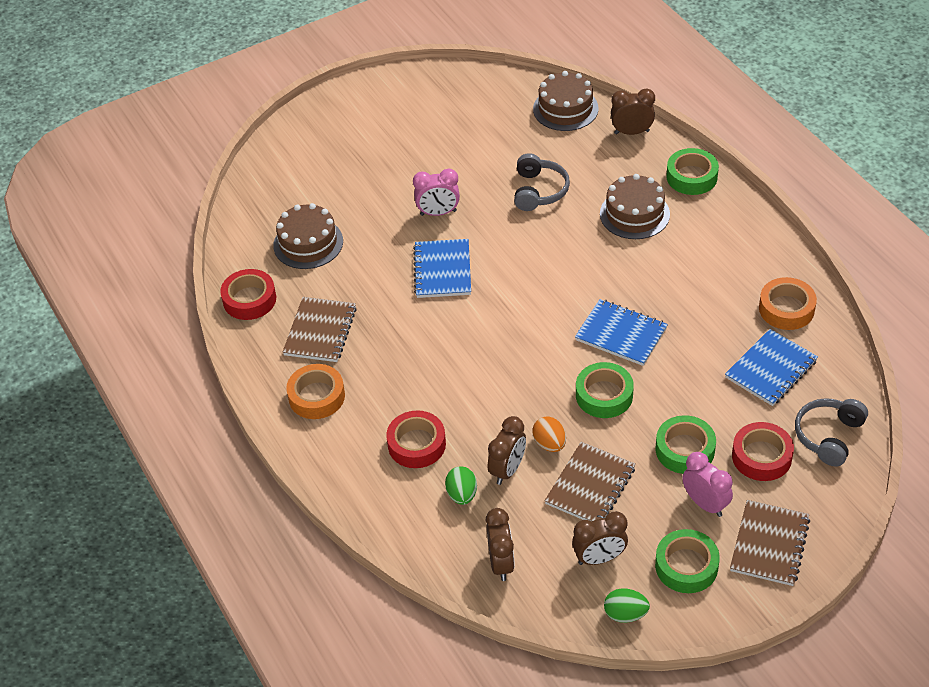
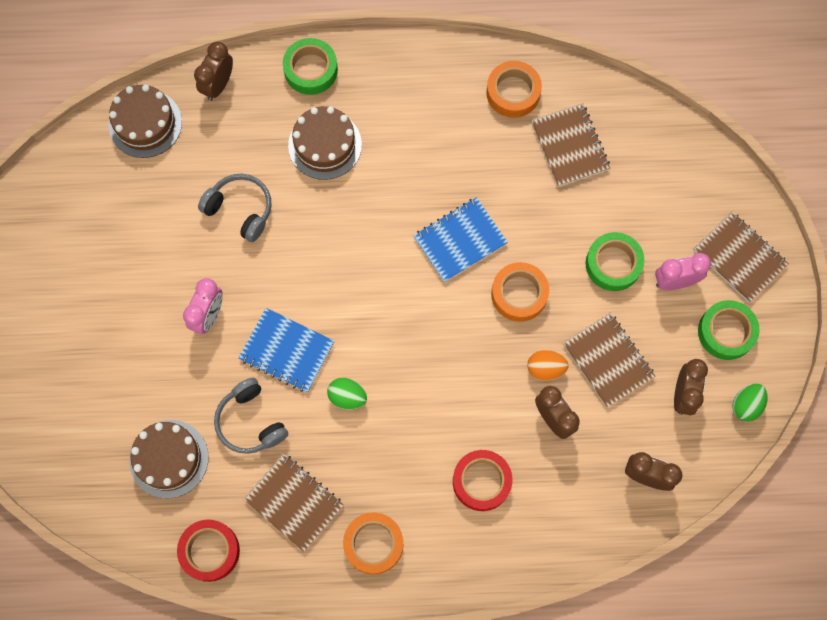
camera: 65 degrees left, 25 degrees up
green egg [445,466,477,505] -> green egg moved to [327,378,367,409]
green tape [576,362,634,418] -> orange tape [491,262,549,322]
blue notebook [725,329,818,406] -> brown notebook [531,103,610,187]
red tape [732,422,794,481] -> none
grey headphones [795,398,868,467] -> grey headphones moved to [214,378,288,454]

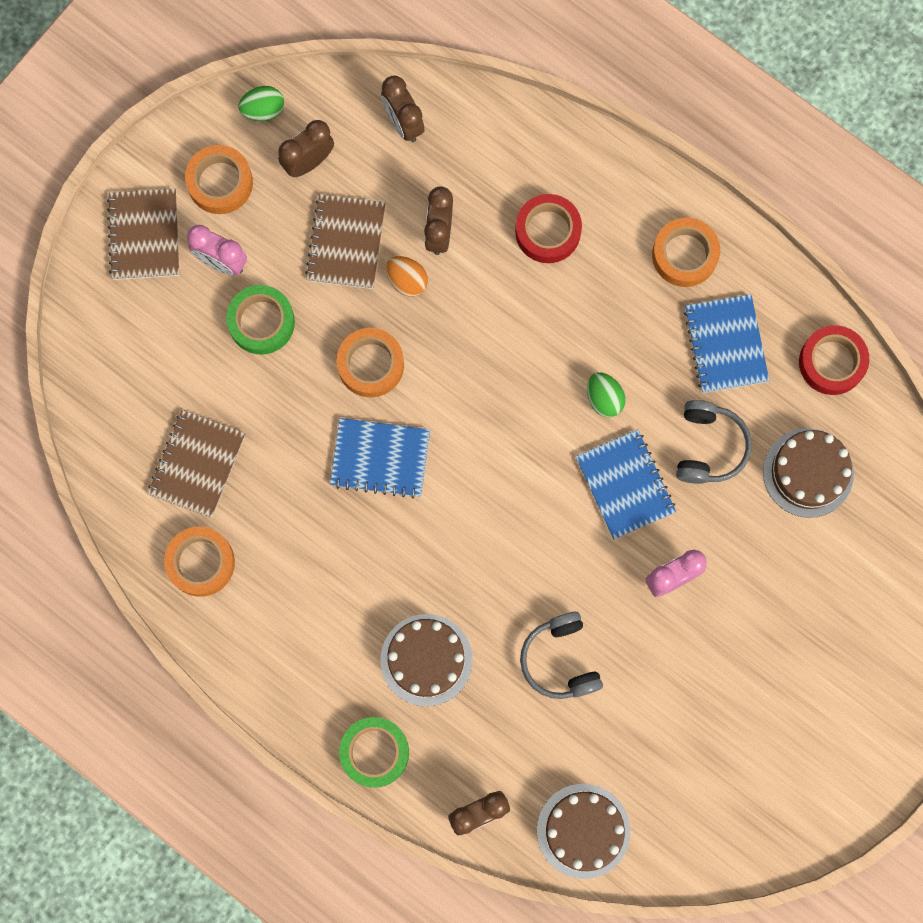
camera: 140 degrees left, 5 degrees up
brown notebook [244,453,344,552] -> blue notebook [684,294,770,393]
green tape [698,300,760,360] -> orange tape [185,145,253,214]

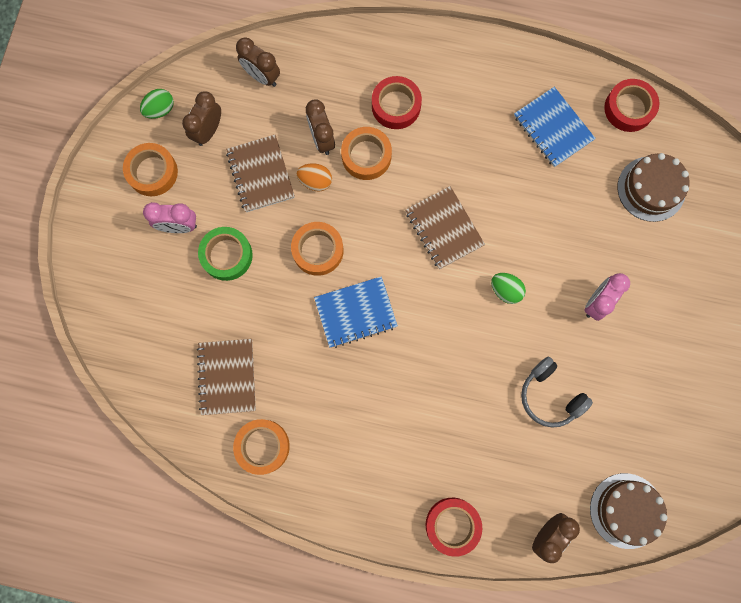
camera: 25 degrees left, 0 degrees up
brown notebook [107,188,179,280] -> brown notebook moved to [405,186,485,270]
green tape [339,717,409,787] -> red tape [426,498,482,557]
brown cake [380,614,473,706] -> none
blue notebook [576,429,676,539] -> none
green egg [587,372,626,417] -> green egg moved to [491,273,526,304]
orange tape [652,218,720,287] -> orange tape moved to [341,127,392,180]
grey headphones [676,400,752,484] -> none

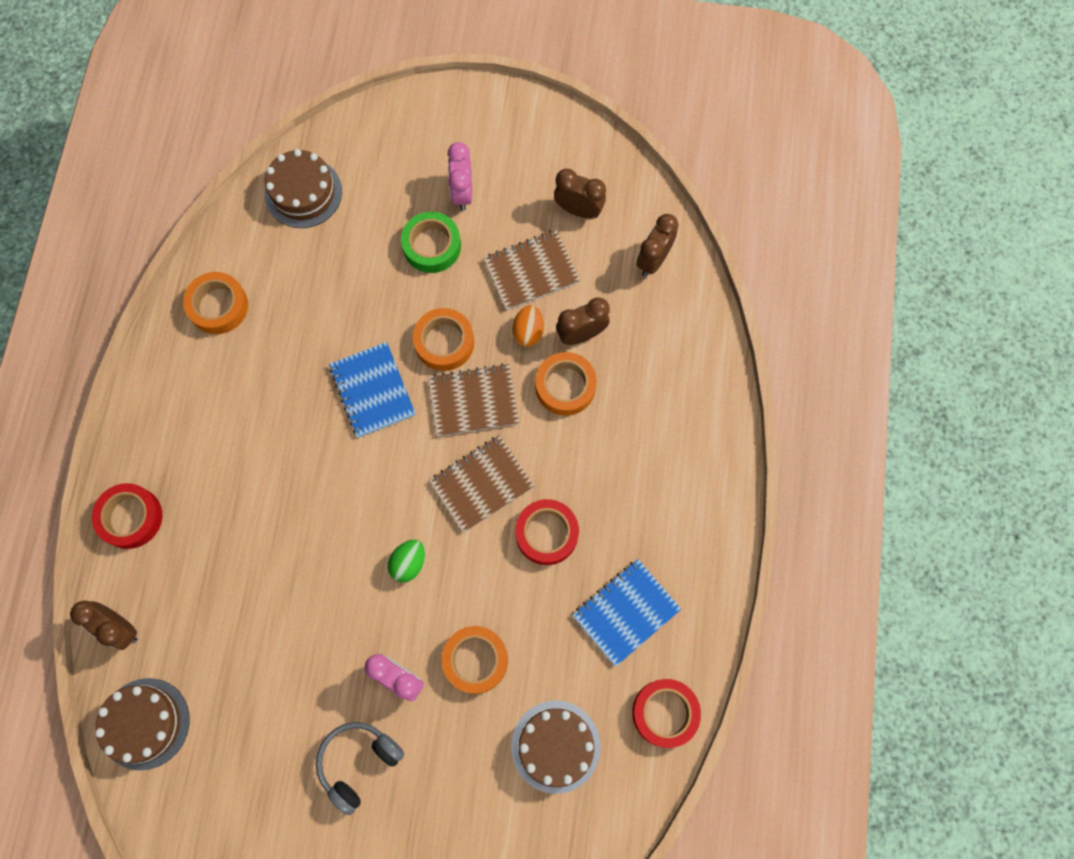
camera: 85 degrees right, 5 degrees down
orange tape [123,143,178,196] -> orange tape moved to [442,626,508,694]
green egg [140,89,174,119] -> none
brown notebook [197,339,256,415] -> brown notebook moved to [428,364,519,437]
red tape [372,76,422,129] -> red tape moved to [515,499,579,565]
grey headphones [521,357,593,428] -> grey headphones moved to [316,722,404,815]
none -> brown cake [265,149,342,228]

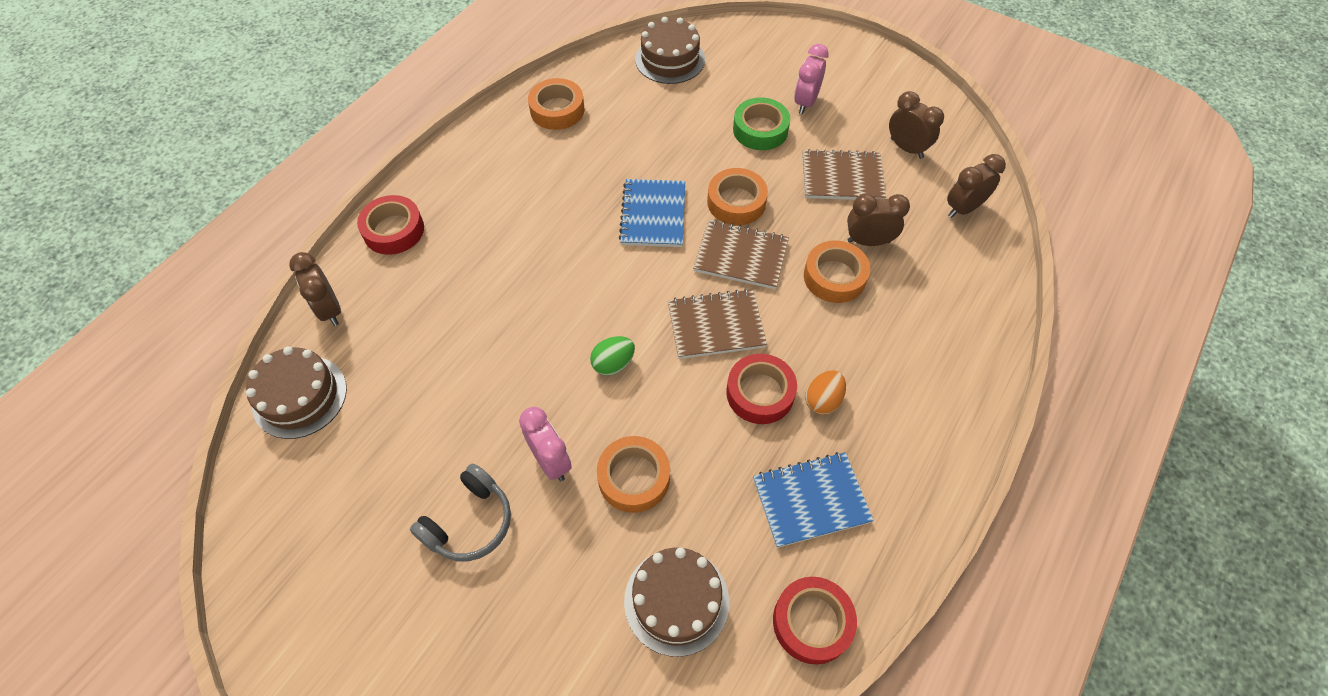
camera: 25 degrees right, 15 degrees down
grey headphones [316,722,404,815] -> grey headphones turned 150 degrees clockwise [410,464,511,561]
orange egg [512,305,544,347] -> orange egg moved to [805,370,846,415]

